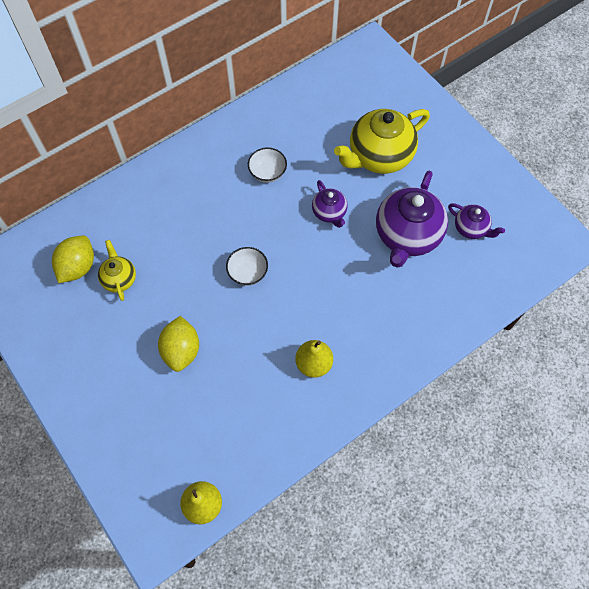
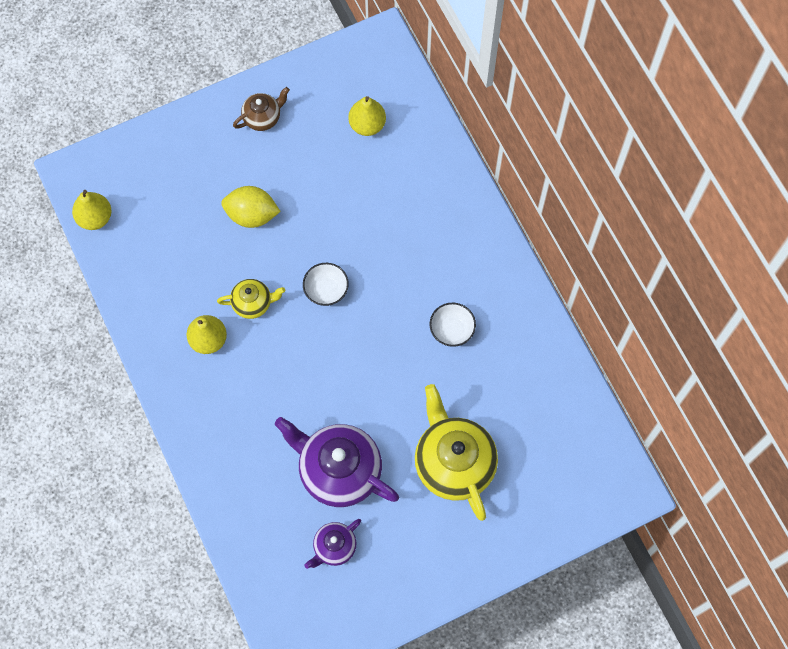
camera: 100 degrees right, 5 degrees up
yellow lemon [52,235,94,283] -> yellow pear [348,96,386,136]
yellow teapot [98,240,136,301] -> yellow teapot moved to [217,279,285,319]
purple teapot [312,180,348,228] -> none
none -> brown teapot [233,87,290,131]

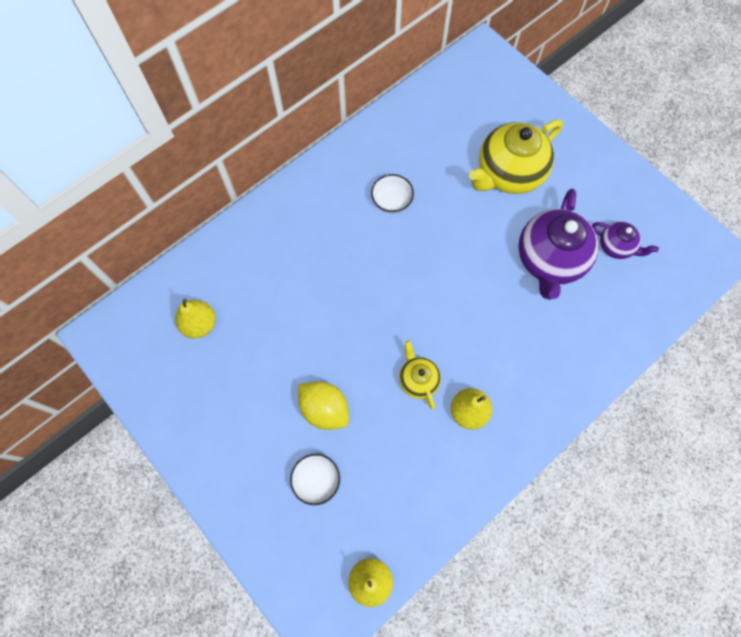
camera: 105 degrees left, 0 degrees up
yellow lemon [221,186,281,228] -> yellow lemon turned 45 degrees counterclockwise [298,382,349,430]
brown teapot [233,87,290,131] -> none
white bowl [303,263,349,306] -> white bowl moved to [290,454,340,505]

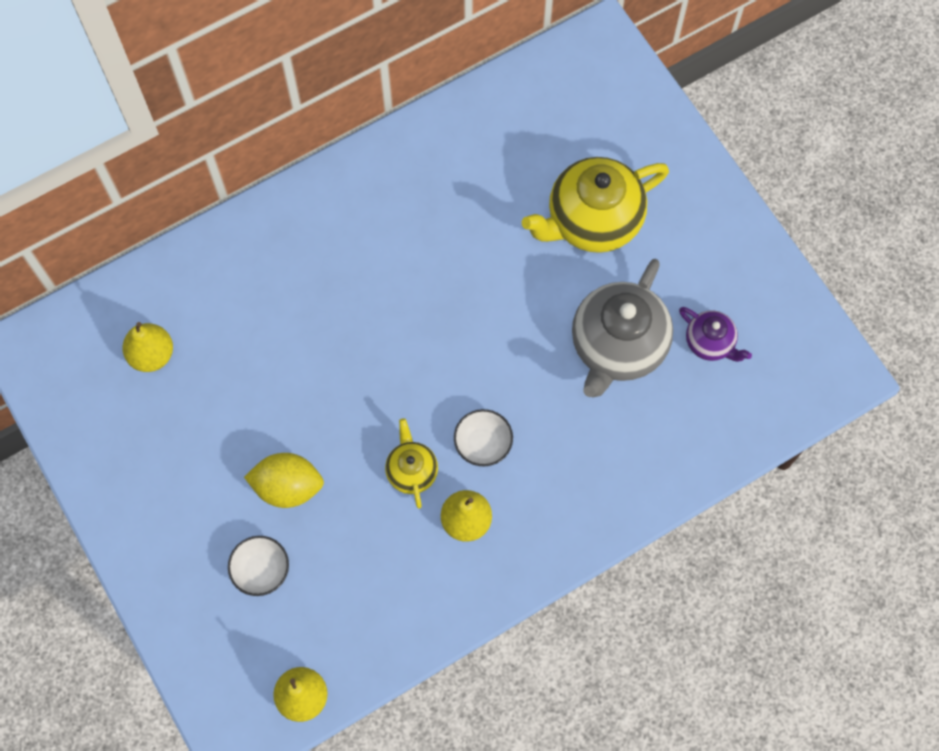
camera: 10 degrees right, 0 degrees up
yellow lemon [298,382,349,430] -> yellow lemon turned 45 degrees counterclockwise [244,453,324,508]
white bowl [371,174,414,213] -> white bowl moved to [454,409,513,466]
purple teapot [518,189,599,300] -> grey teapot [572,259,673,397]

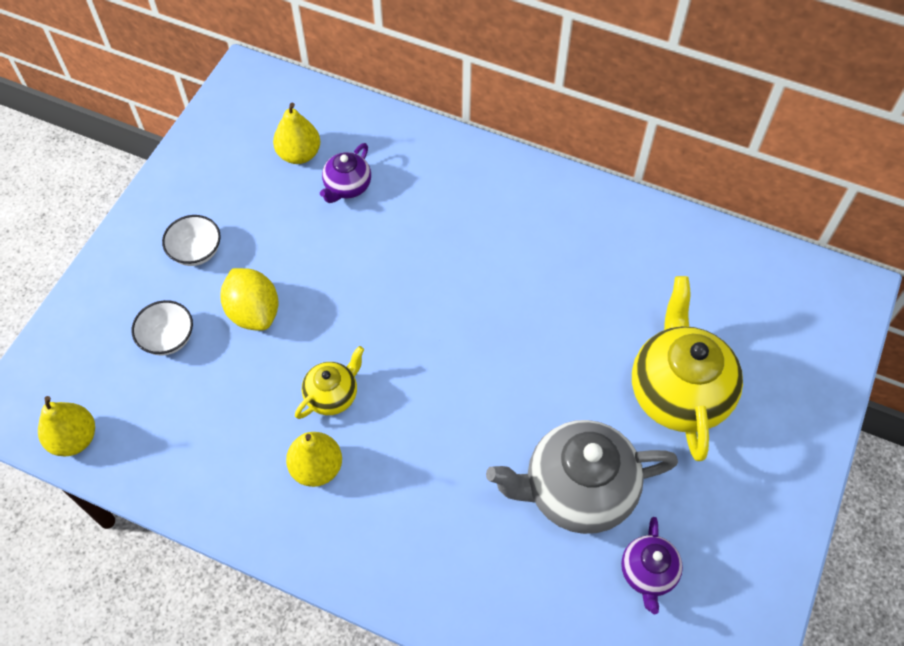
camera: 55 degrees right, 10 degrees down
white bowl [454,409,513,466] -> white bowl moved to [162,215,221,266]
yellow teapot [522,157,669,253] -> yellow teapot turned 60 degrees clockwise [632,276,743,461]
none -> purple teapot [320,143,371,203]

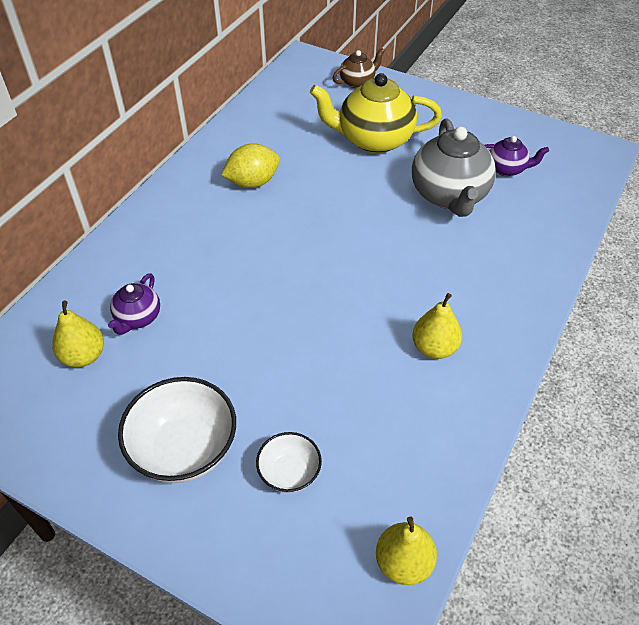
camera: 85 degrees left, 10 degrees down
white bowl [162,215,221,266] -> white bowl [118,377,236,483], size x1.79
yellow lemon [220,268,278,331] -> yellow lemon moved to [221,143,280,188]
yellow teapot [295,346,364,419] -> none
purple teapot [320,143,371,203] -> purple teapot turned 75 degrees clockwise [108,273,160,335]
none -> brown teapot [333,48,385,88]

